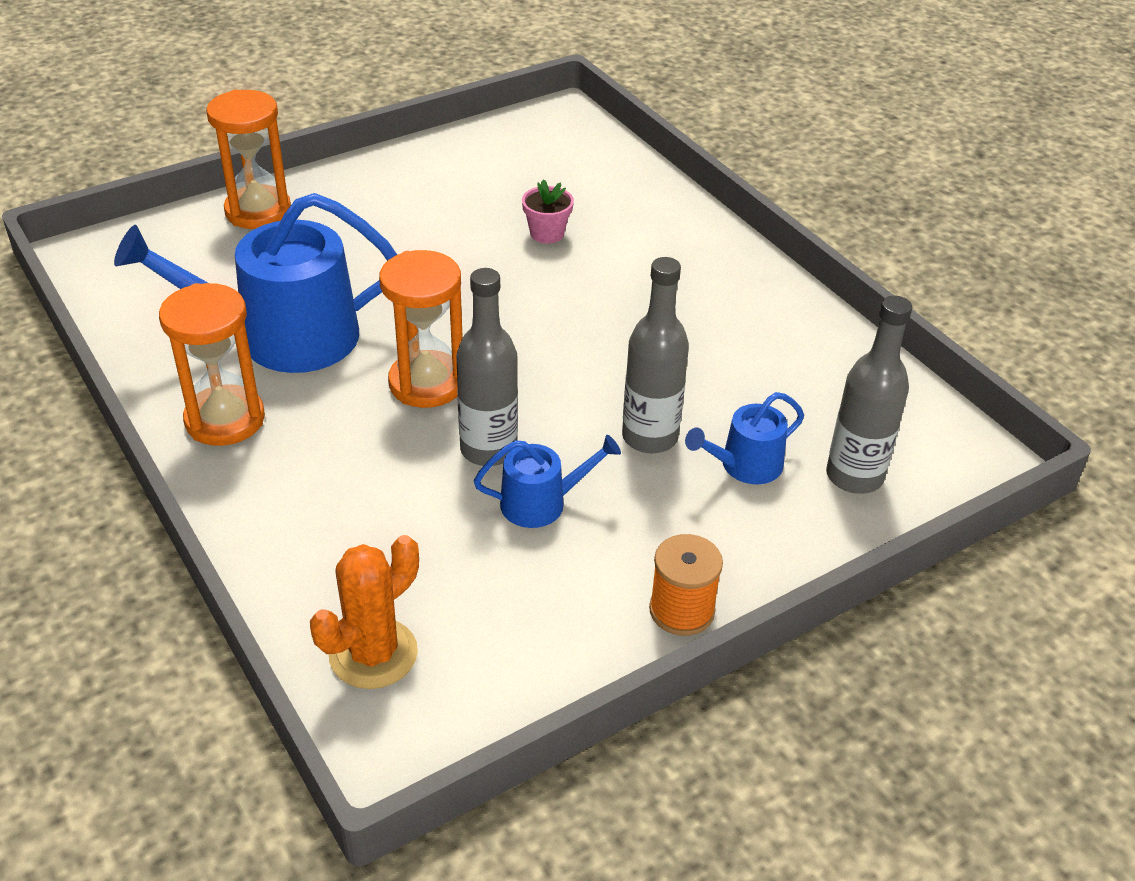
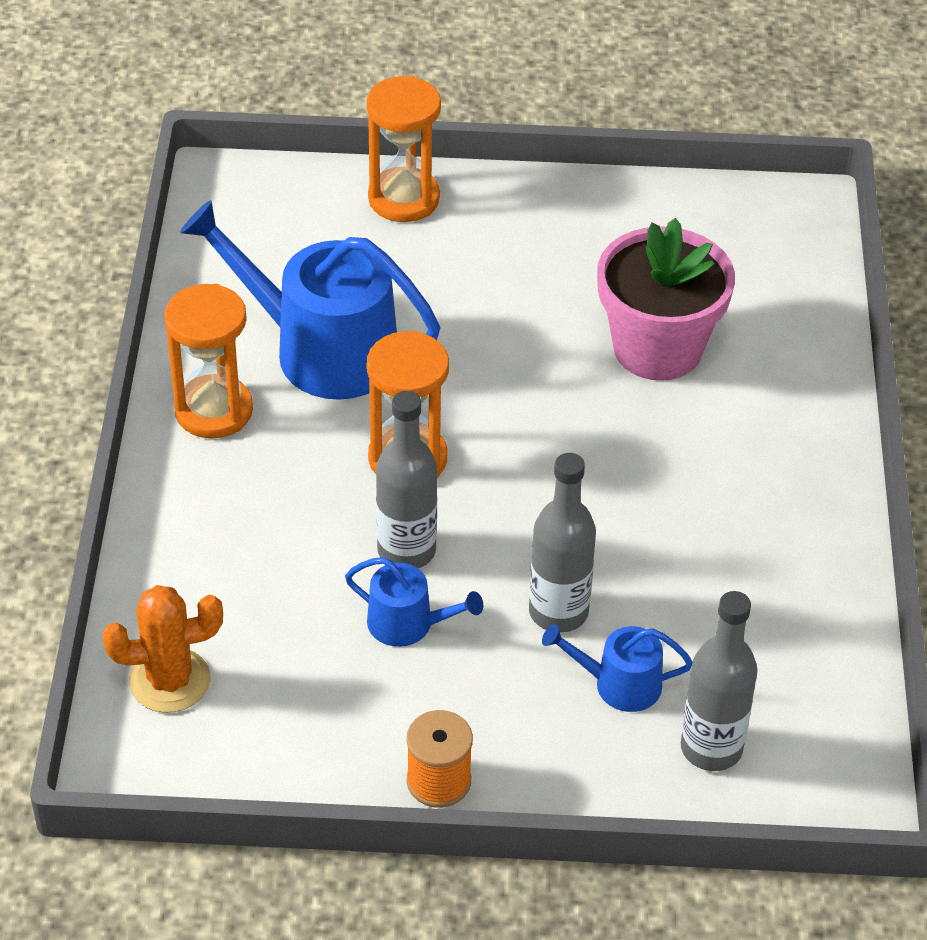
camera: 35 degrees right, 5 degrees up
pink flower pot [522,179,574,243] -> pink flower pot [597,218,735,381], size x2.29

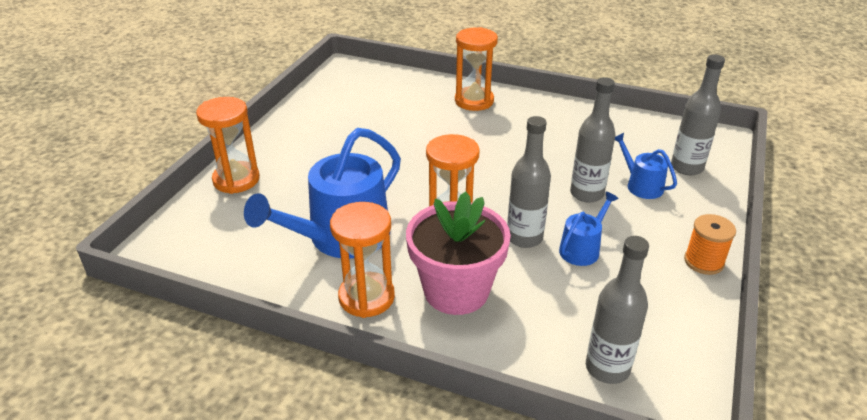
camera: 70 degrees left, 10 degrees down
orange cactus [102,585,223,713] -> grey bottle [586,236,649,384]
blue watering can [542,624,692,712] -> blue watering can turned 120 degrees clockwise [615,133,677,199]
pink flower pot [597,218,735,381] -> pink flower pot moved to [406,191,511,315]
none -> orange hourglass [455,27,498,111]

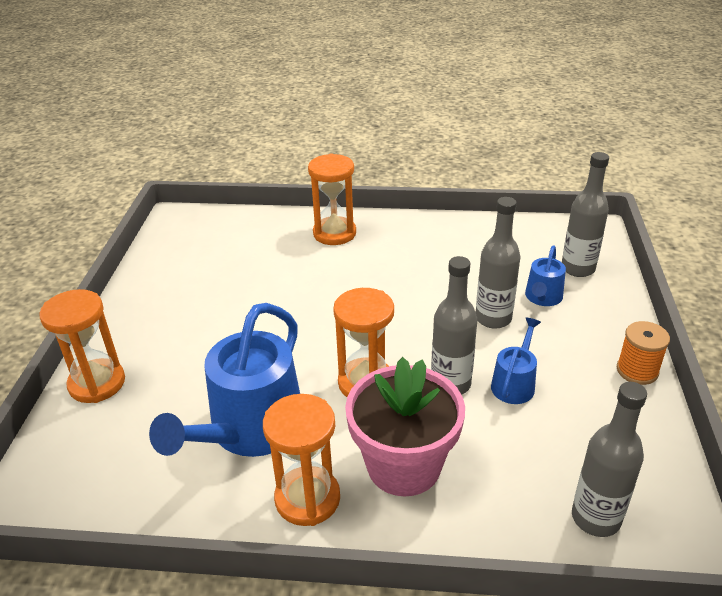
camera: 15 degrees left, 0 degrees up
blue watering can [615,133,677,199] -> blue watering can turned 105 degrees counterclockwise [525,245,566,306]

